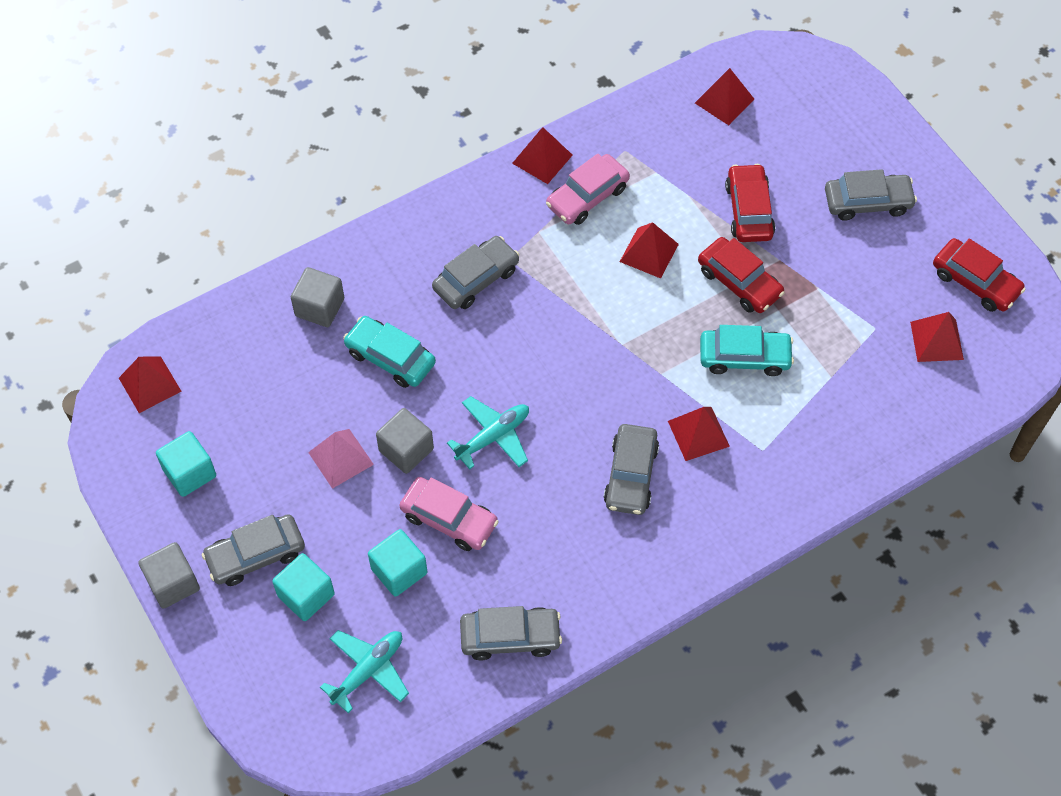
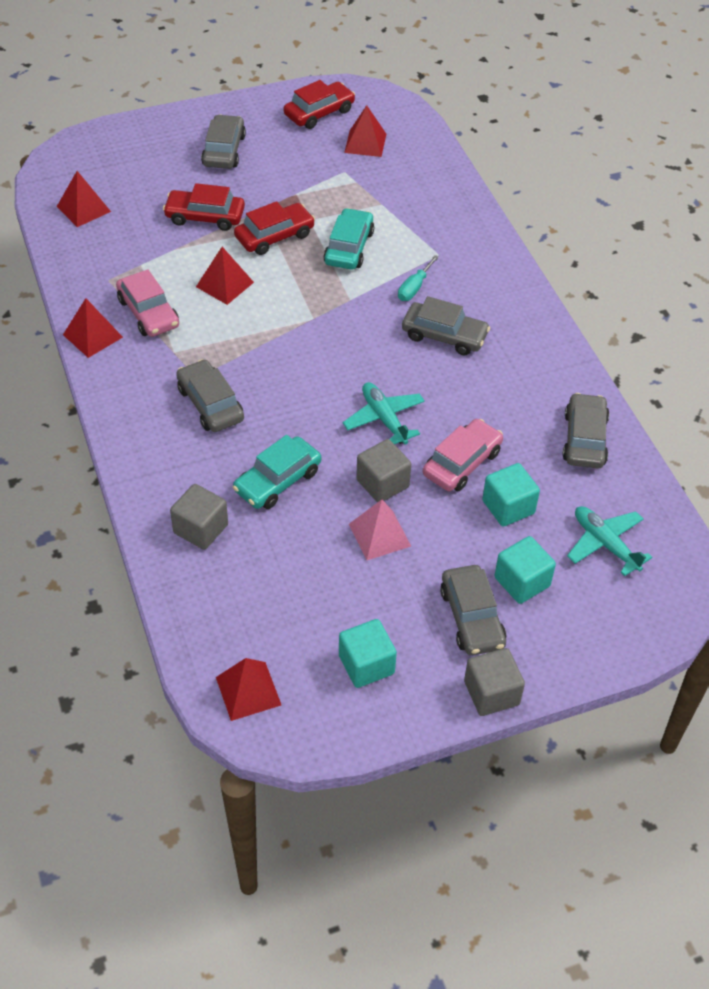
camera: 80 degrees left, 10 degrees down
red pyramid [668,407,730,461] -> turquoise screwdriver [398,255,439,301]

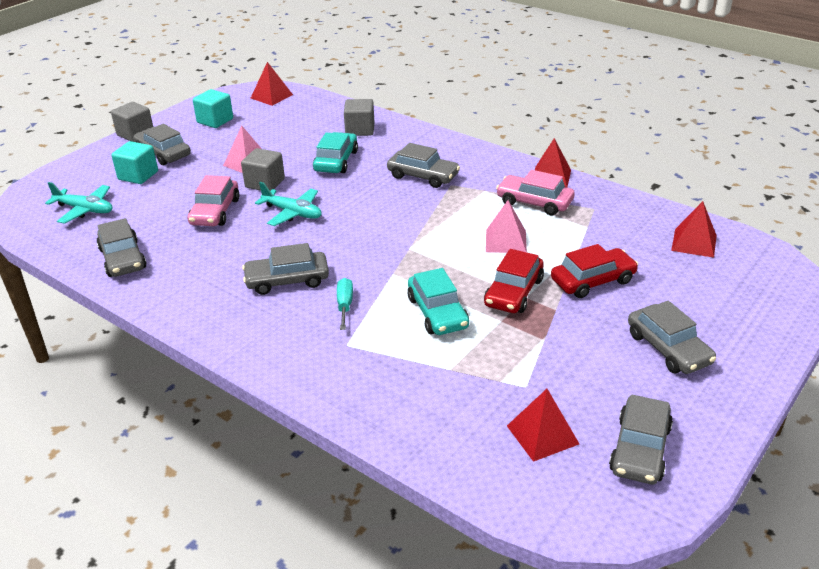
camera: 150 degrees right, 15 degrees down
red pyramid [196,247,254,305] -> pink pyramid [486,200,527,253]
red car [283,80,355,129] -> grey car [609,394,673,484]
turquoise cube [482,463,540,527] -> none

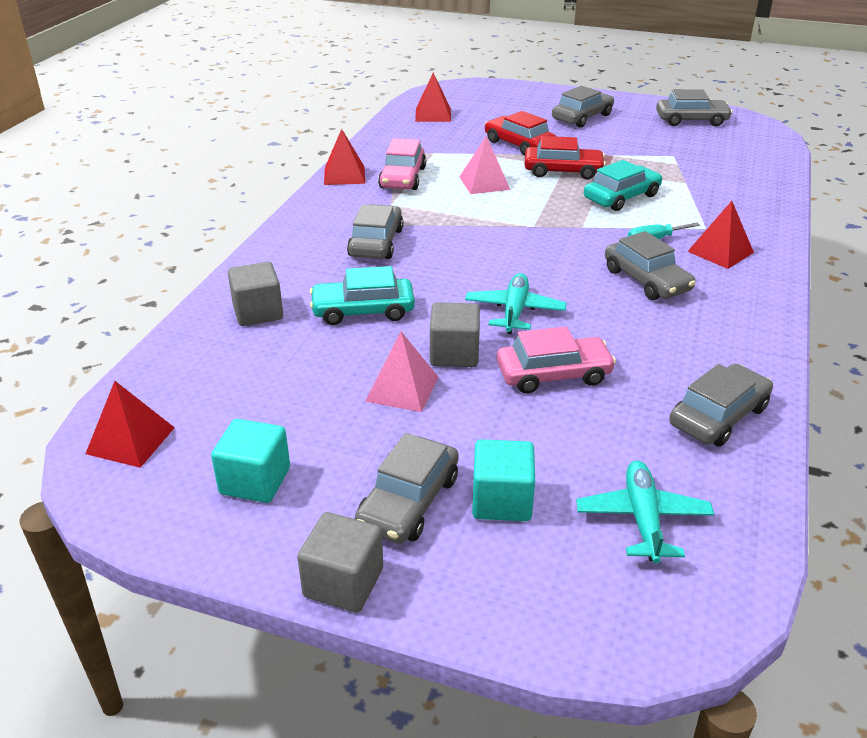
camera: 110 degrees left, 0 degrees up
red pyramid [507,389,579,462] -> red pyramid moved to [687,201,754,269]

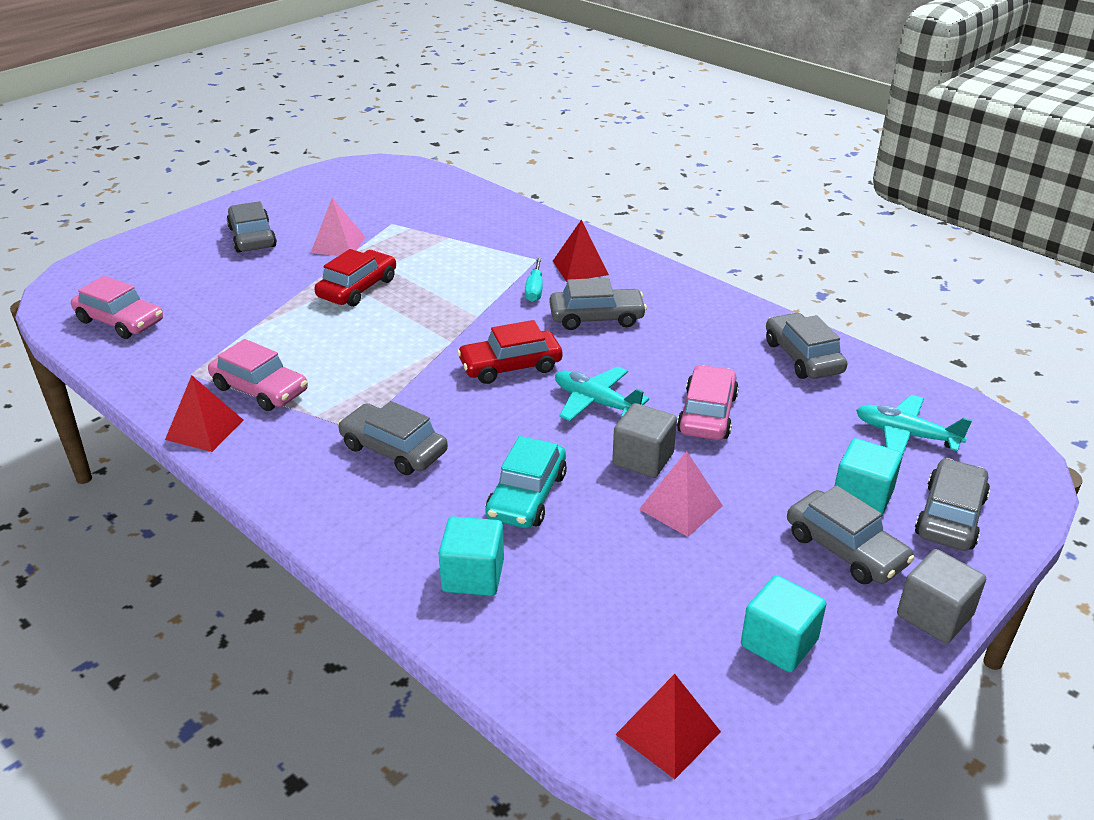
camera: 65 degrees left, 0 degrees up
grey cube [228,262,283,326] -> turquoise cube [439,516,504,596]
red pyramid [415,73,451,122] -> pink car [71,276,163,339]
pink pyramid [460,136,510,194] -> pink pyramid moved to [311,198,365,256]
red car [485,111,556,156] -> red car moved to [457,320,562,384]
turquoise car [584,160,662,211] -> none
grey car [656,89,733,126] -> grey car moved to [915,458,990,551]

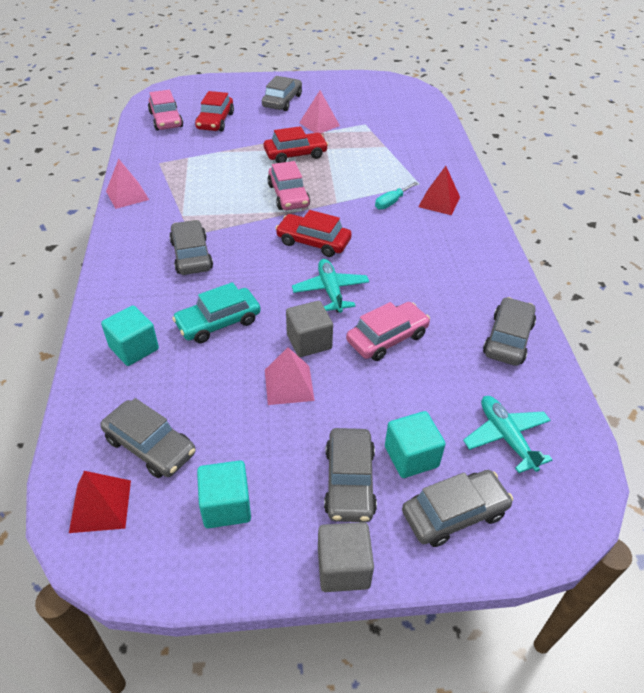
camera: 40 degrees right, 10 degrees up
red pyramid [165,375,243,452] -> pink pyramid [106,159,149,209]
pink car [208,339,308,411] -> pink car moved to [268,161,310,210]
grey car [550,278,647,330] -> grey car moved to [100,398,196,478]
none -> red car [195,91,234,131]

